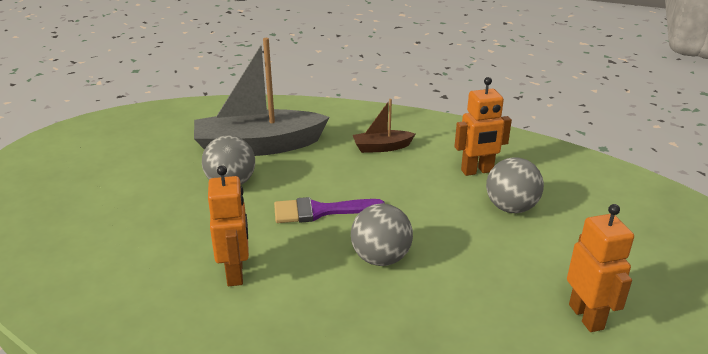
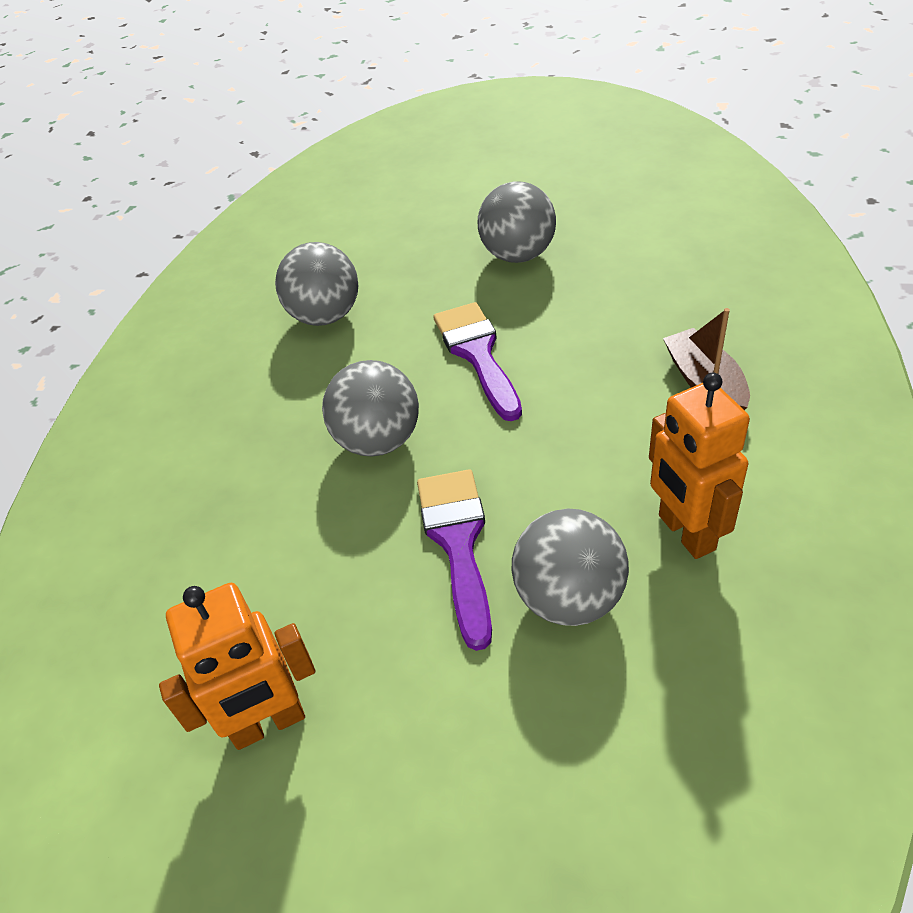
camera: 85 degrees right, 15 degrees up
grey boat [194,38,330,156] -> none
orange robot [208,165,249,286] -> grey ball [275,242,358,326]
none -> purple brush [417,469,492,651]

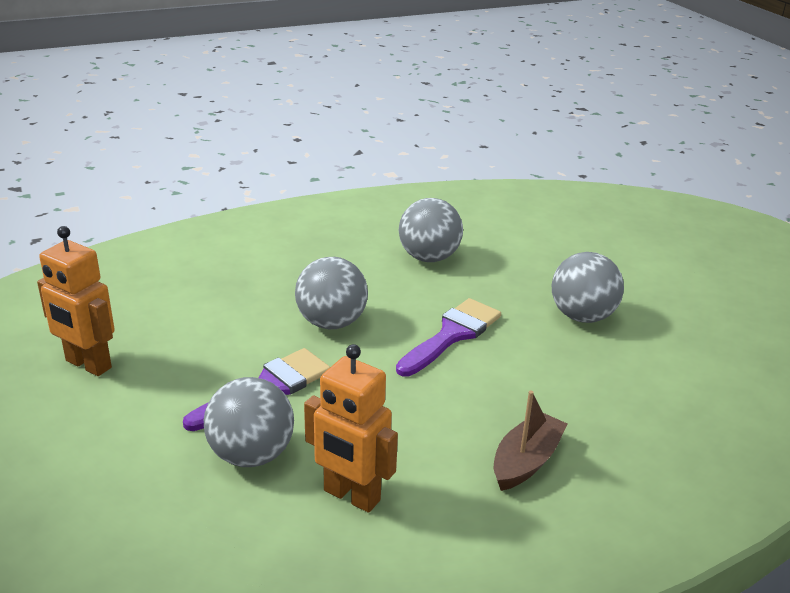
camera: 50 degrees right, 15 degrees down
orange robot [649,373,750,559] -> orange robot turned 90 degrees counterclockwise [304,344,398,513]

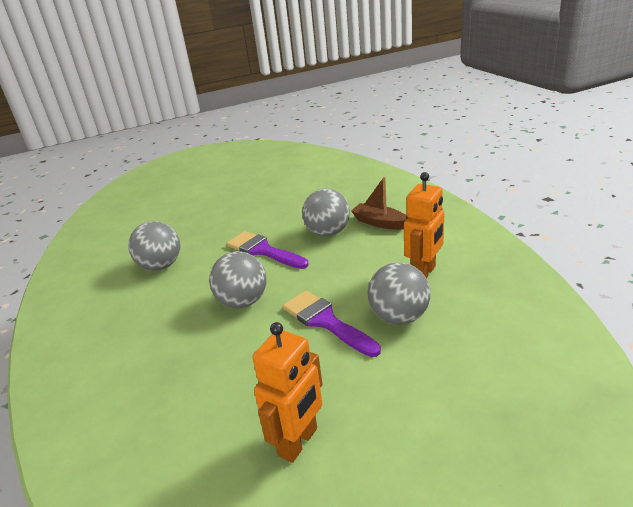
camera: 85 degrees left, 0 degrees up
grey ball [552,252,624,323] -> grey ball moved to [302,189,350,236]

